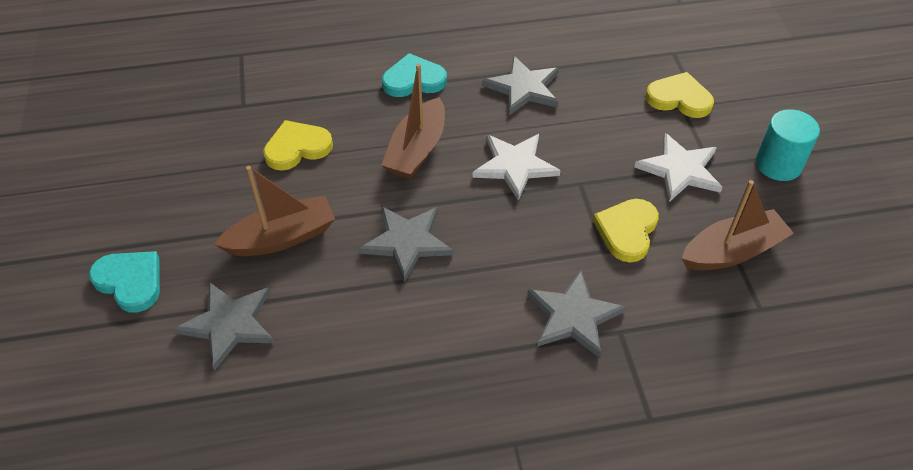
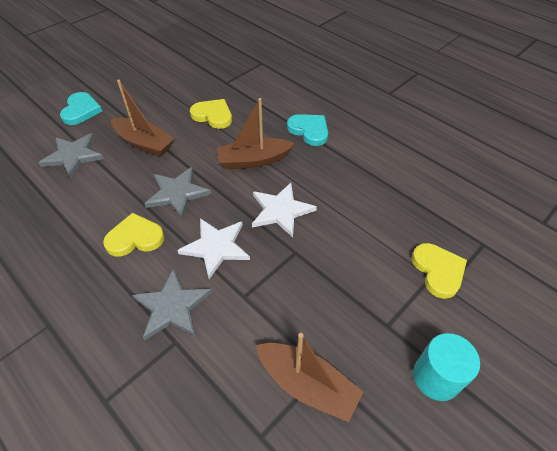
camera: 55 degrees right, 0 degrees up
grey star [482,55,559,115] -> none
yellow heart [593,199,659,262] -> yellow heart moved to [103,213,164,257]
white star [635,133,723,202] -> white star moved to [177,218,250,279]

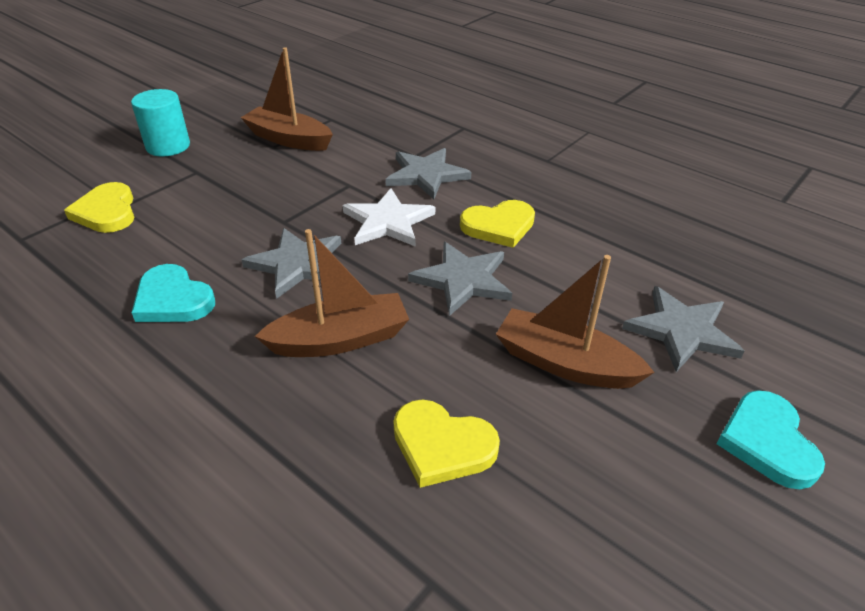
camera: 175 degrees right, 10 degrees down
white star [252,183,317,237] -> grey star [242,228,341,299]
turquoise heart [287,114,328,146] -> turquoise heart moved to [131,264,215,322]

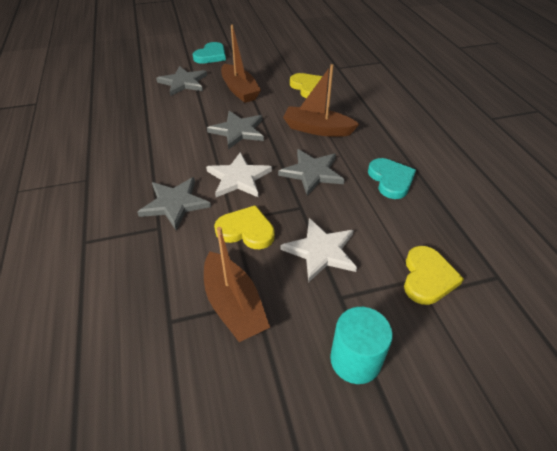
camera: 145 degrees left, 5 degrees up
yellow heart [460,200,535,248] -> yellow heart moved to [214,205,275,249]
none -> white star [280,218,357,283]

